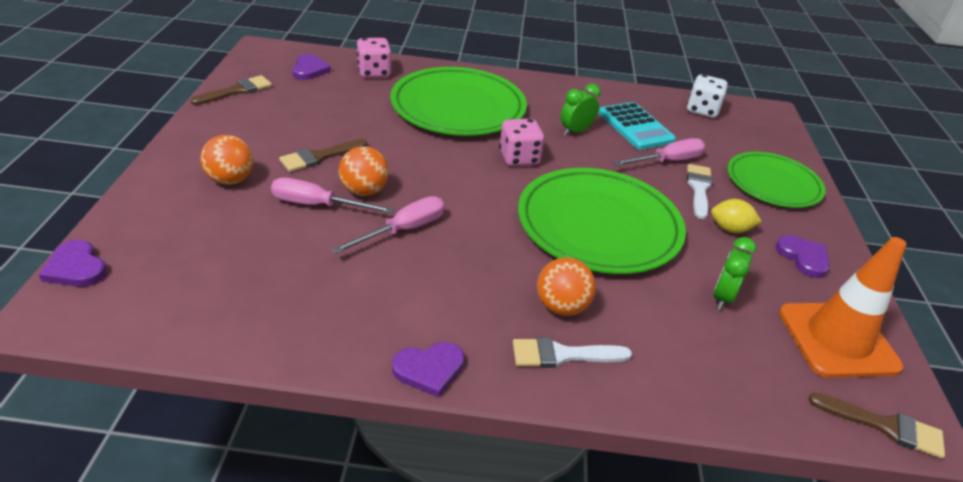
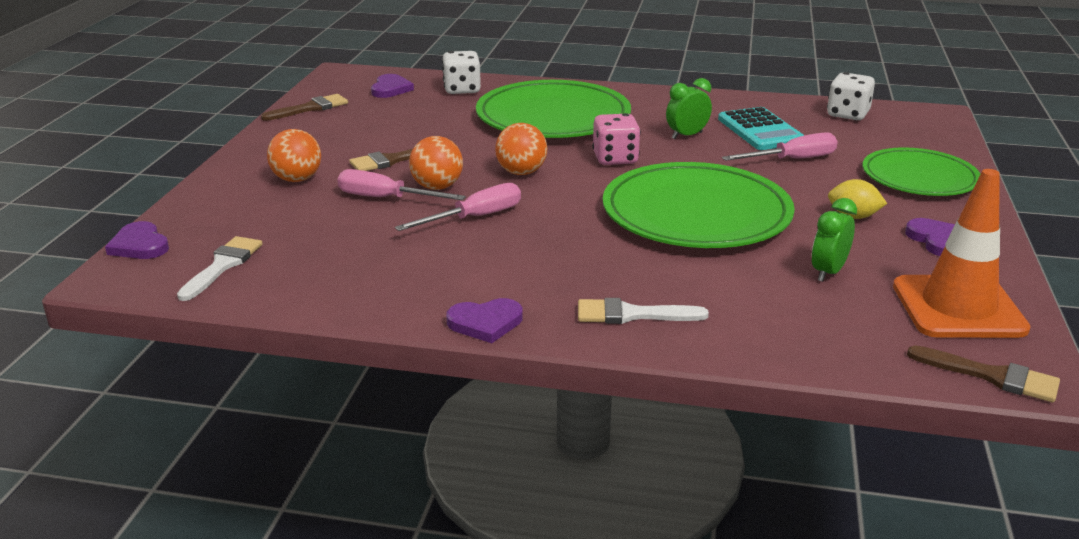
camera: 10 degrees right, 10 degrees down
pink dice [356,38,391,78] -> white dice [442,51,481,94]
orange ball [537,257,596,316] -> orange ball moved to [495,123,547,175]
white brush [687,164,713,219] -> white brush moved to [177,236,262,301]

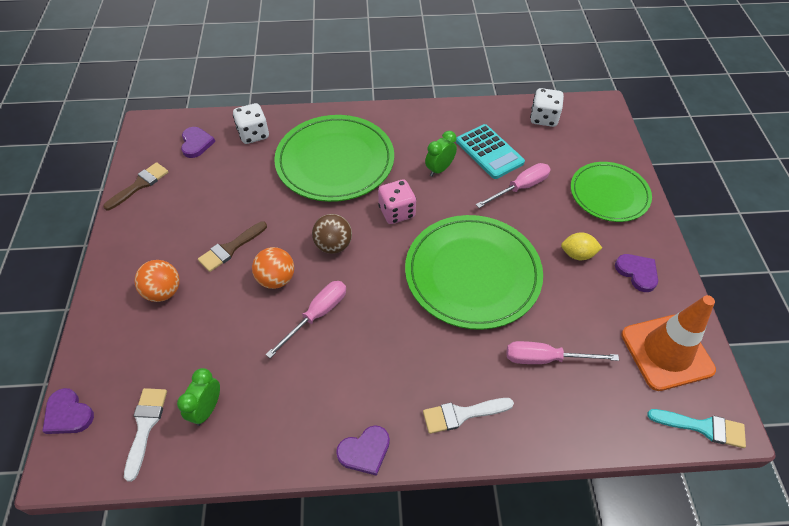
camera: 15 degrees left, 25 degrees up
pink screwdriver [337,169,466,200] -> pink screwdriver moved to [507,341,619,364]
orange ball [495,123,547,175] -> brown ball [312,214,352,254]
green clock [812,198,857,282] -> green clock moved to [177,368,220,426]
brown brush [907,345,1060,402] -> turquoise brush [647,409,746,448]

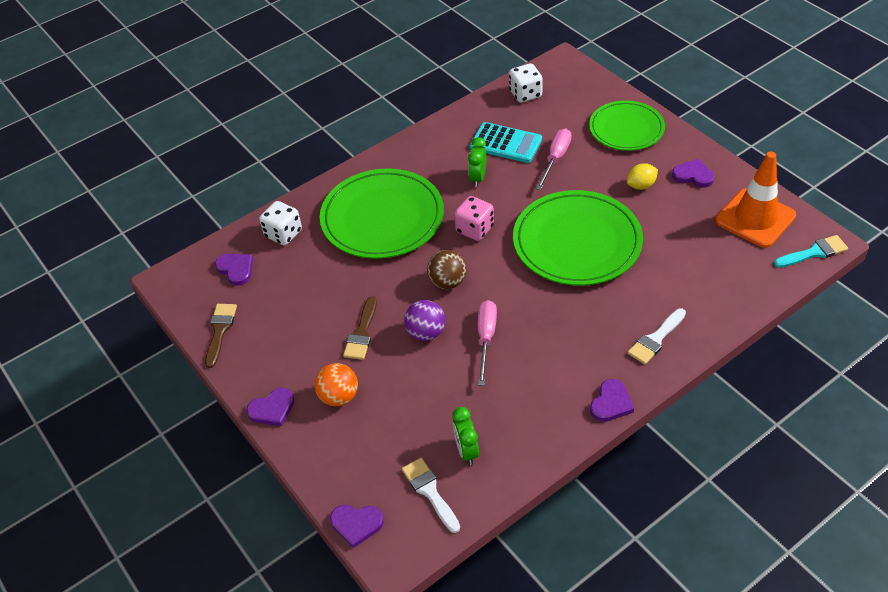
camera: 30 degrees left, 5 degrees down
orange ball [252,247,294,289] -> purple ball [404,300,445,341]
pink screwdriver [507,341,619,364] -> none
none -> purple heart [246,388,294,426]

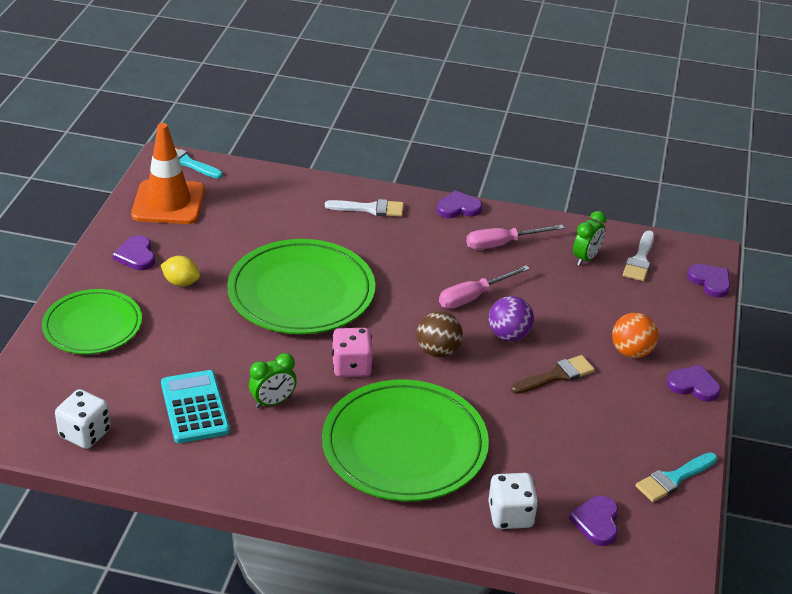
camera: 135 degrees left, 10 degrees down
brown brush [205,304,237,368] -> turquoise brush [636,452,717,502]
pink screwdriver [536,129,572,190] -> pink screwdriver moved to [466,225,564,250]

